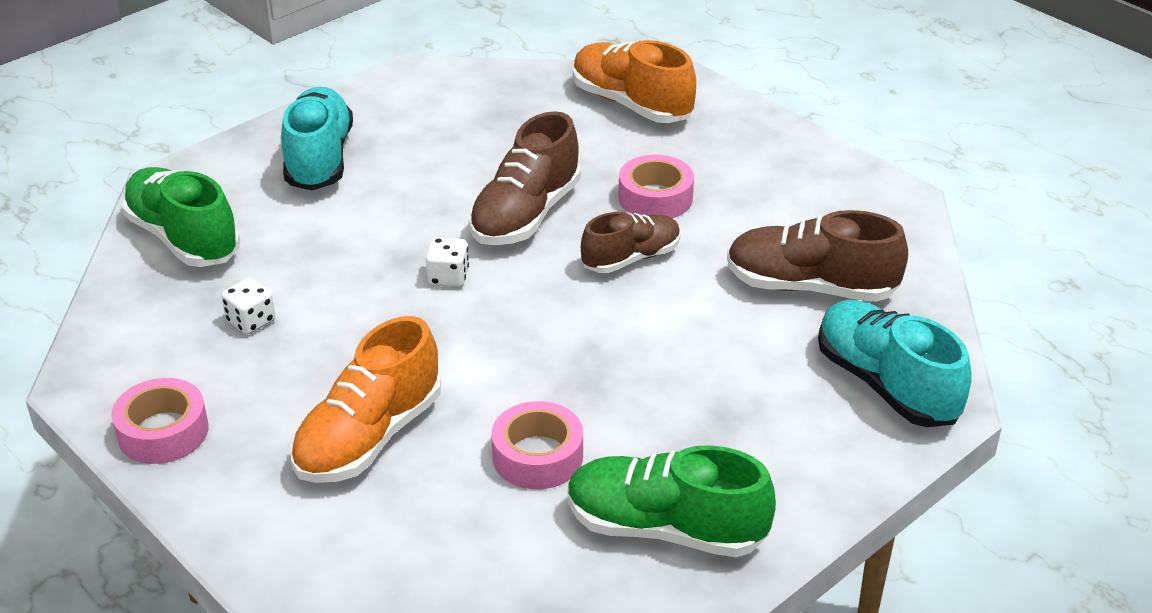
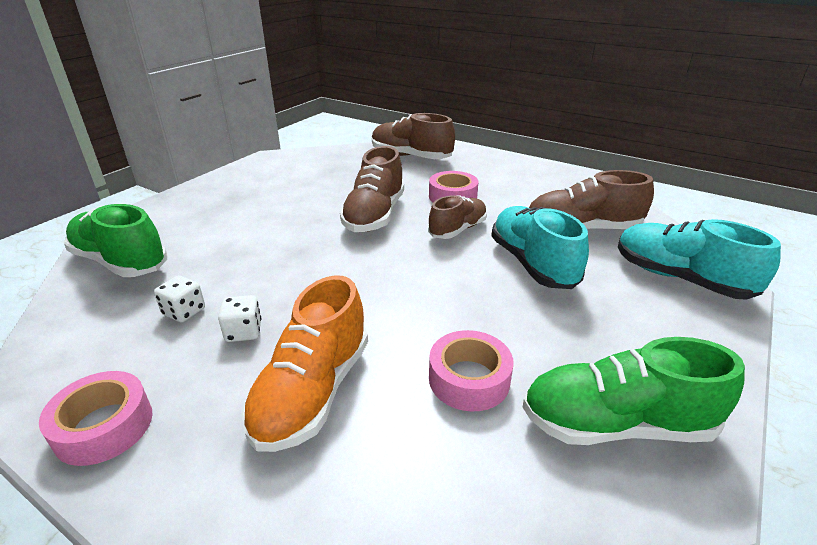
camera: 15 degrees left, 5 degrees down
turquoise shoe [281,87,353,190] -> turquoise shoe moved to [491,206,589,289]
white dice [426,237,469,287] -> white dice moved to [218,295,261,342]
orange shoe [573,40,696,123] -> brown shoe [372,113,455,159]

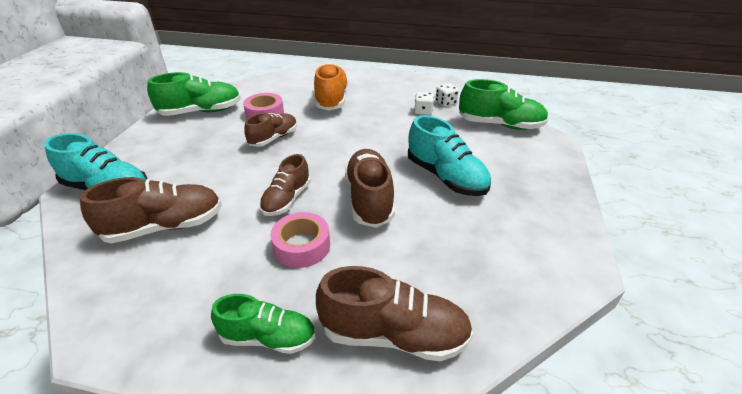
camera: 160 degrees right, 5 degrees up
pink tape [39,371,153,466] -> none
white dice [218,295,261,342] -> white dice moved to [435,83,459,107]
turquoise shoe [491,206,589,289] -> turquoise shoe moved to [408,115,491,196]
none -> green shoe [211,294,316,354]
none -> brown shoe [244,113,297,147]

